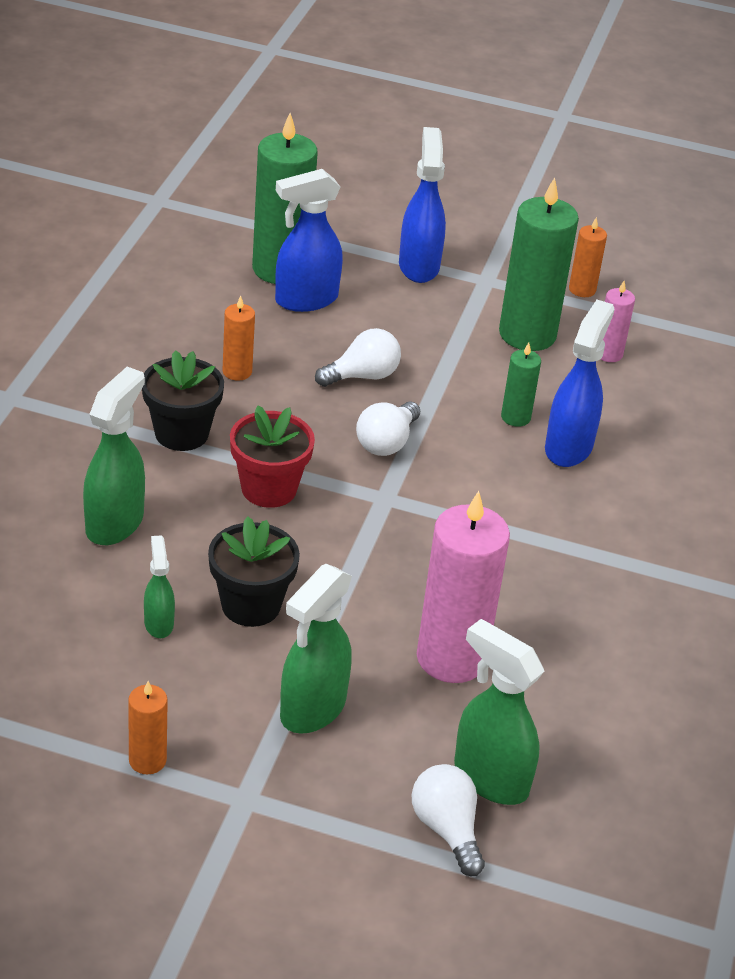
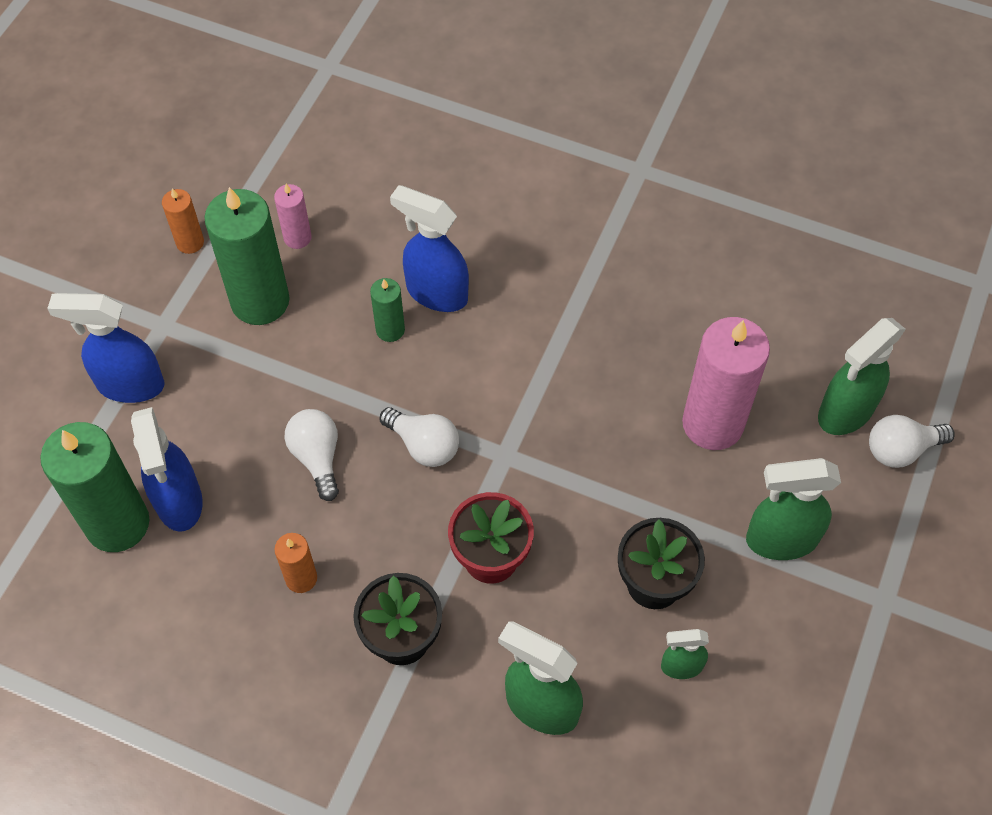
camera: 80 degrees left, 20 degrees up
orange candle [128,681,168,774] -> none
green spray bottle [280,564,352,734] -> green spray bottle turned 135 degrees clockwise [746,458,841,560]

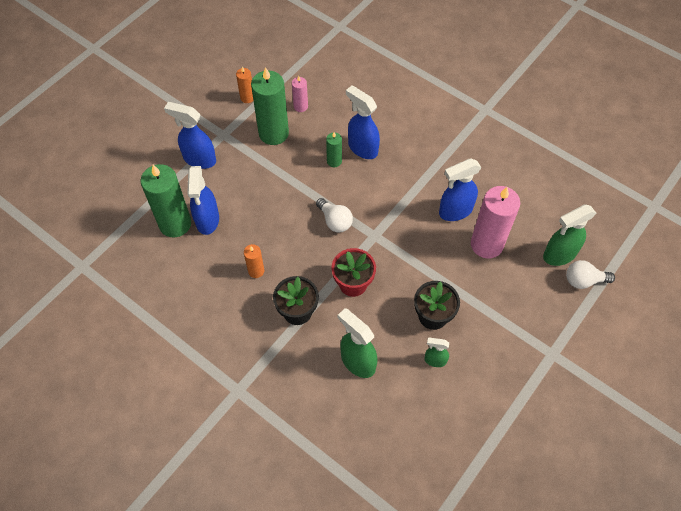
camera: 15 degrees right, 0 degrees up
white light bulb [284,409,339,501] -> none
green spray bottle [746,458,841,560] -> none
none -> blue spray bottle [439,158,482,221]

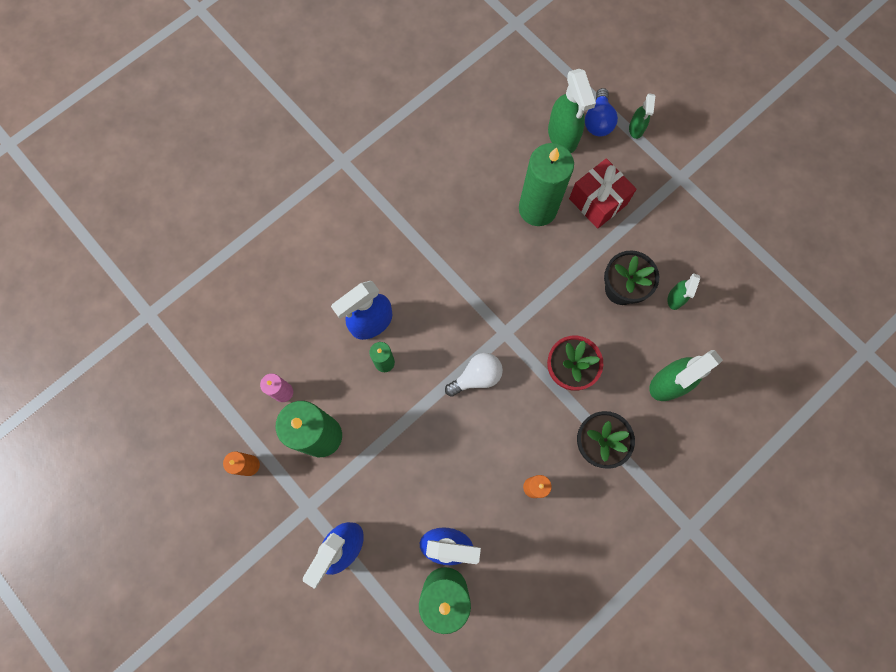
camera: 80 degrees left, 15 degrees up
blue spray bottle [439,158,482,221] -> none
pink candle [471,186,520,259] -> green candle [519,143,574,226]
white light bulb [566,260,615,289] -> blue light bulb [585,88,618,137]
none -> red gift [569,158,636,229]
none -> green spray bottle [629,93,655,139]

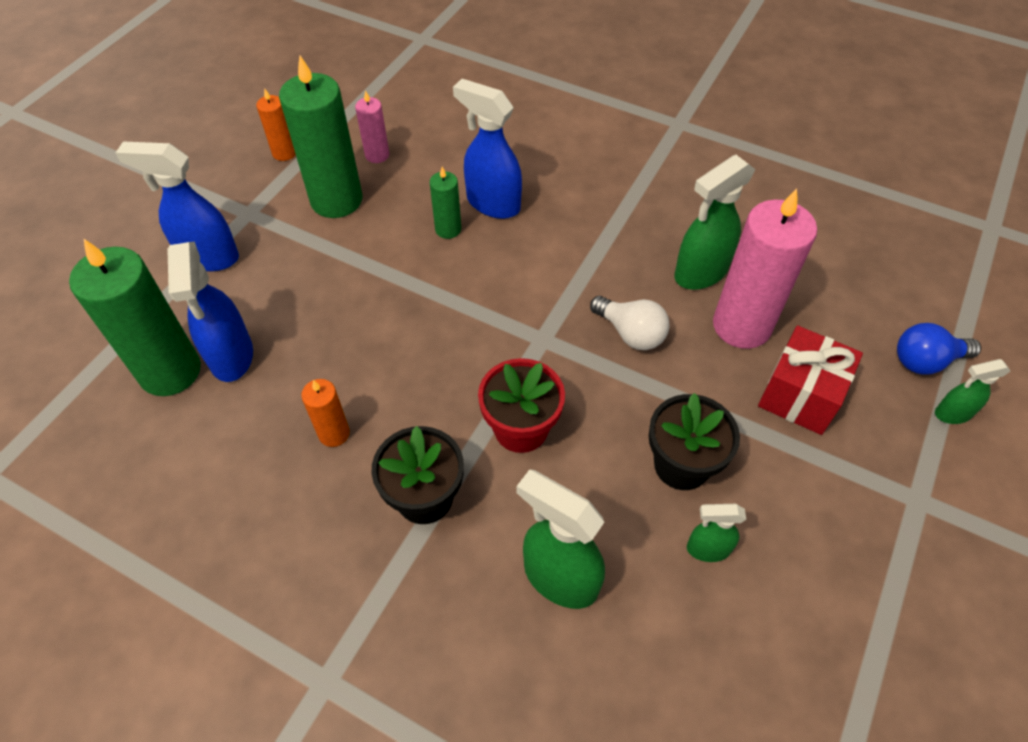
camera: 70 degrees right, 20 degrees down
white light bulb [445,353,503,397] -> white light bulb moved to [590,296,670,350]
green candle [519,143,574,226] -> pink candle [713,188,817,349]
green spray bottle [548,69,596,153] -> green spray bottle moved to [675,155,756,290]

